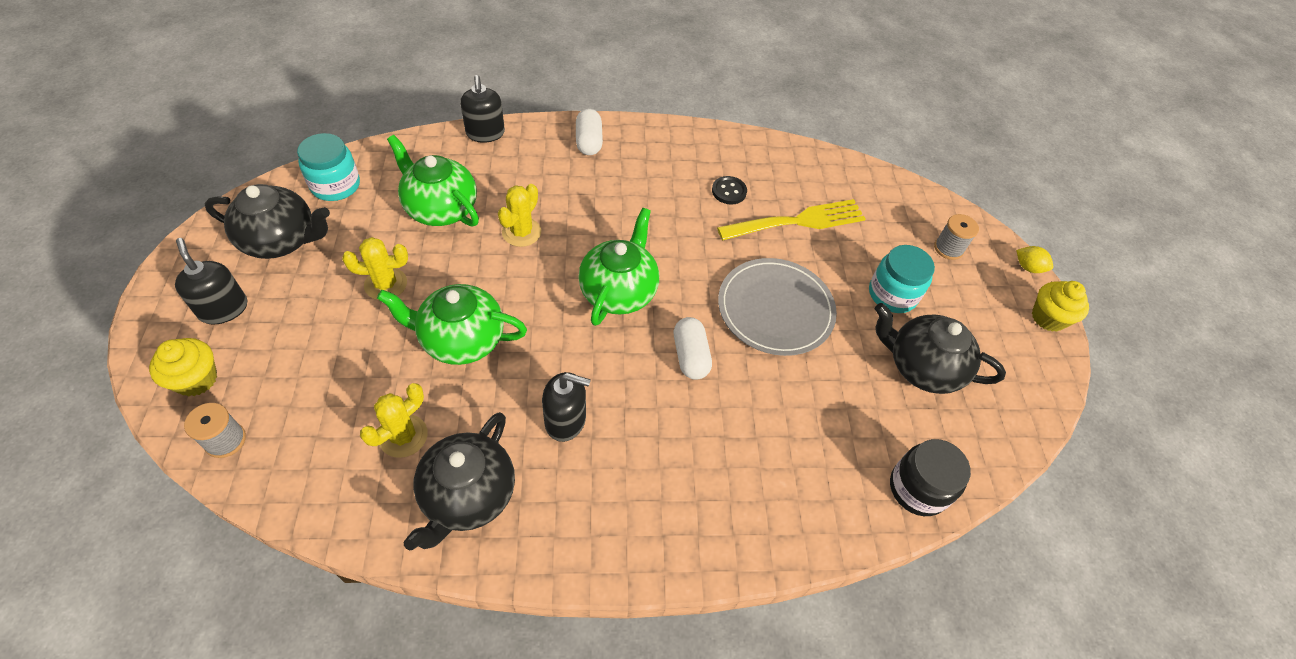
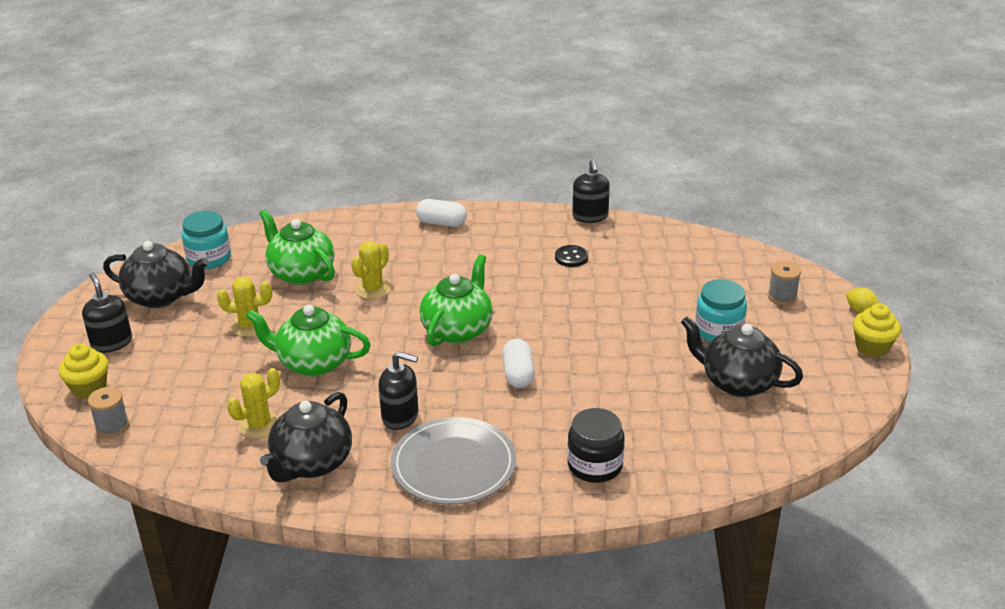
camera: 10 degrees right, 20 degrees down
black soap dispenser [460,75,505,143] -> black soap dispenser moved to [572,159,610,223]
white capsule [576,109,603,155] -> white capsule turned 75 degrees counterclockwise [416,199,467,227]
yellow fork [717,199,866,240] -> none
grey plate [718,258,837,356] -> grey plate moved to [391,417,516,505]
black jar [890,439,971,516] -> black jar moved to [567,408,625,483]

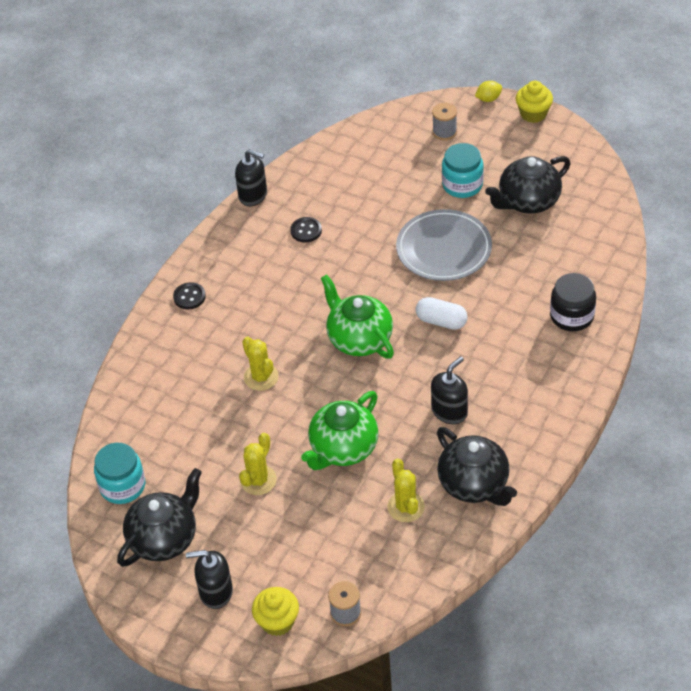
camera: 60 degrees left, 15 degrees up
green teapot [259,209,335,285] -> none
grey plate [391,417,516,505] -> grey plate moved to [396,209,492,281]
white capsule [416,199,467,227] -> black button [173,282,206,309]

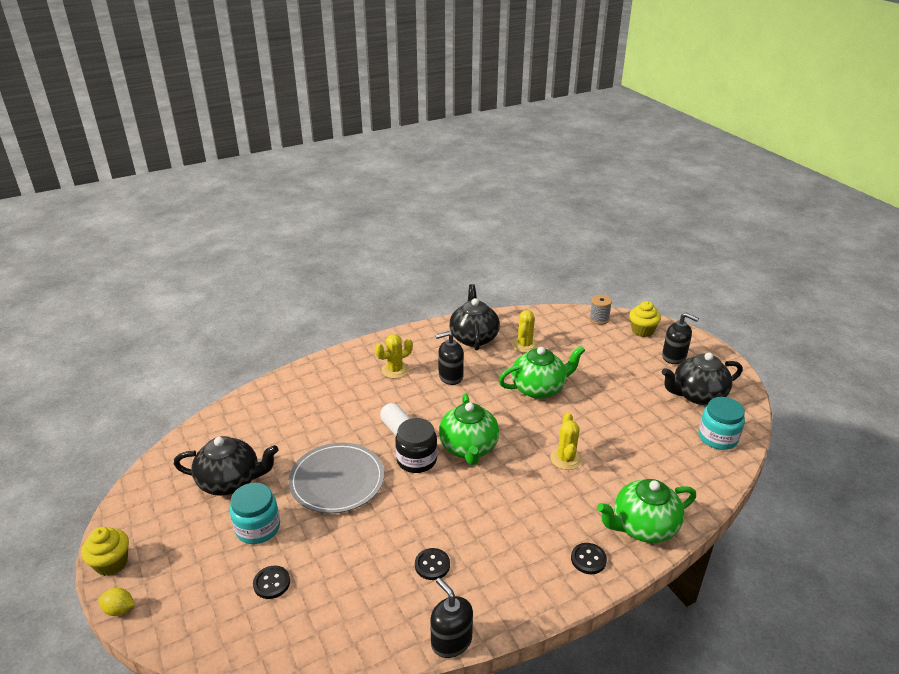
camera: 150 degrees left, 15 degrees down
yellow cactus [239,433,277,495] -> yellow cactus moved to [375,334,413,379]
grey spool [432,103,457,140] -> none
black jar [550,273,596,331] -> black jar moved to [395,418,437,473]
none -> black button [253,566,290,599]
none -> green teapot [597,479,696,543]

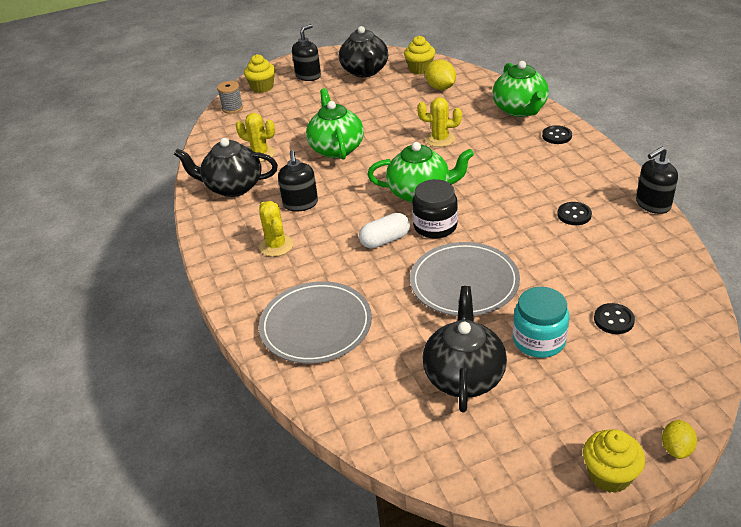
camera: 80 degrees left, 5 degrees up
turquoise jar [699,397,745,450] -> yellow cupcake [404,36,435,74]
none -> grey plate [259,281,372,363]
none -> yellow lemon [425,60,456,90]

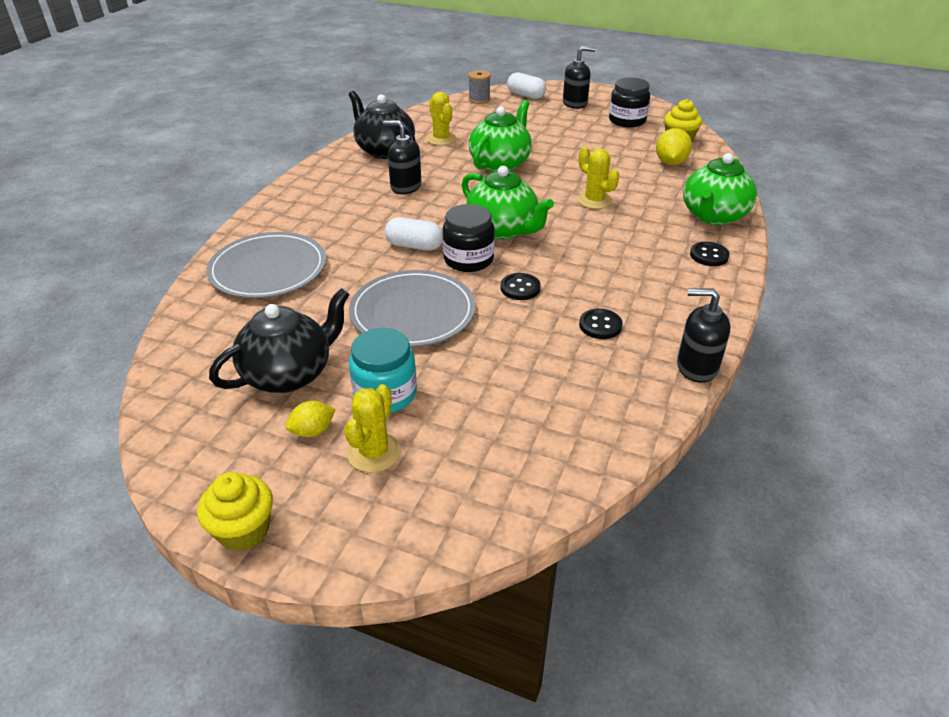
camera: 40 degrees right, 0 degrees up
yellow cupcake [244,54,275,93] -> white capsule [507,73,546,99]
yellow cactus [259,201,294,257] -> yellow cactus moved to [344,384,401,473]
black soap dispenser [278,150,318,211] -> black soap dispenser turned 75 degrees clockwise [383,120,421,194]
black teapot [339,26,388,77] -> black jar [609,78,650,127]
black button [594,303,635,334] -> black button moved to [501,273,541,300]
yellow lemon [662,420,697,459] -> yellow lemon moved to [286,401,336,437]

